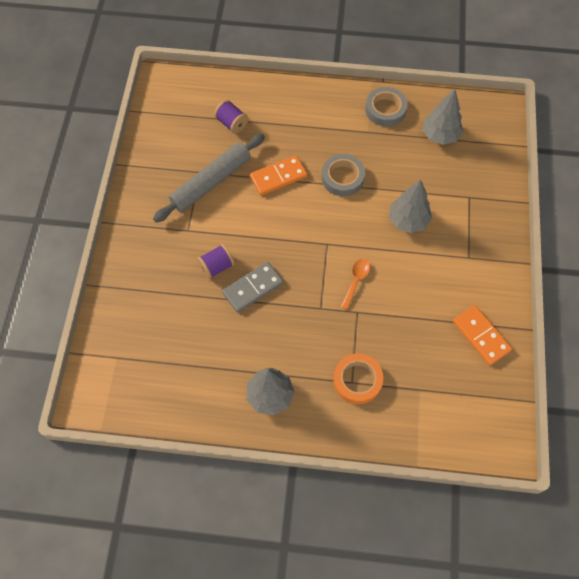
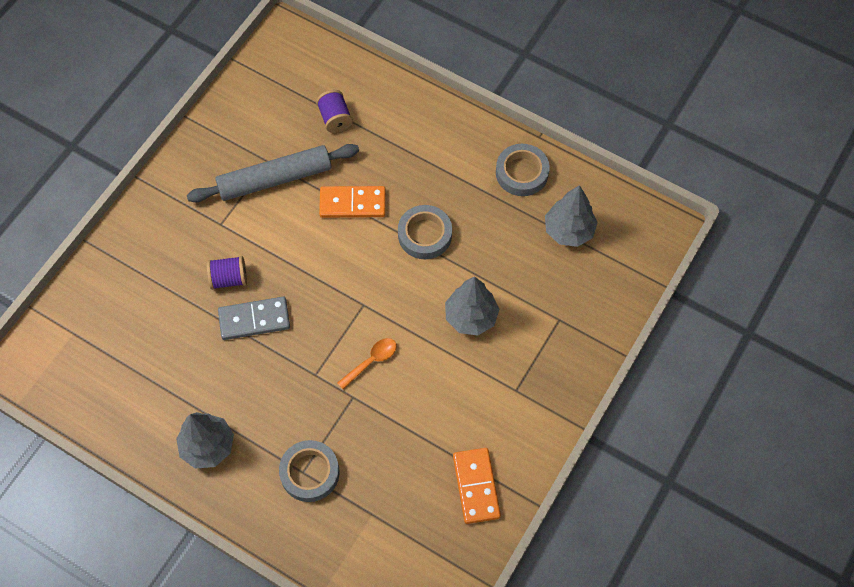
camera: 25 degrees right, 0 degrees up
orange tape [333,354,383,404] -> grey tape [279,440,340,502]

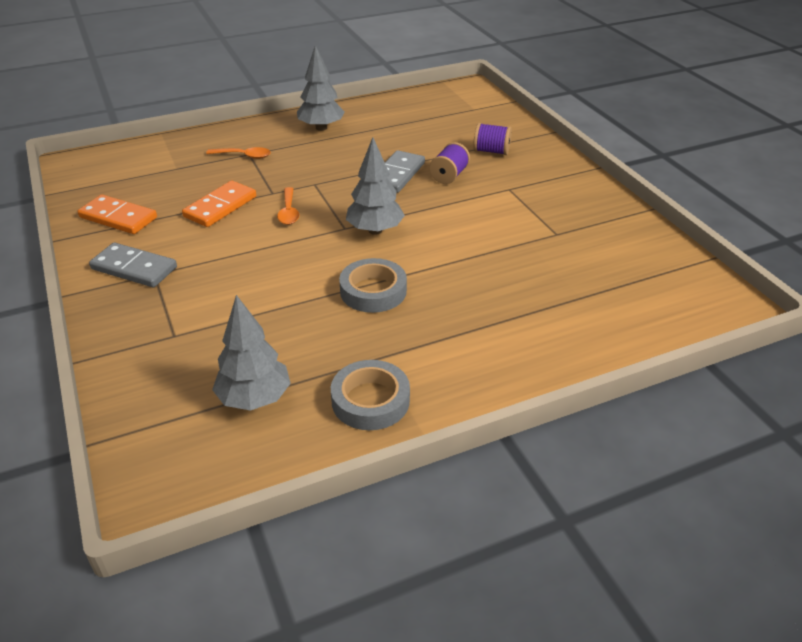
camera: 125 degrees right, 25 degrees down
grey rolling pin [187,144,359,202] -> none
grey tape [279,440,340,502] -> orange spoon [206,147,271,159]
purple spool [316,90,353,133] -> purple spool moved to [473,123,512,155]
orange domino [319,186,386,218] -> orange domino moved to [182,181,256,227]
grey tree [445,276,500,335] -> grey tree moved to [346,137,405,235]
none -> grey domino [89,243,177,287]

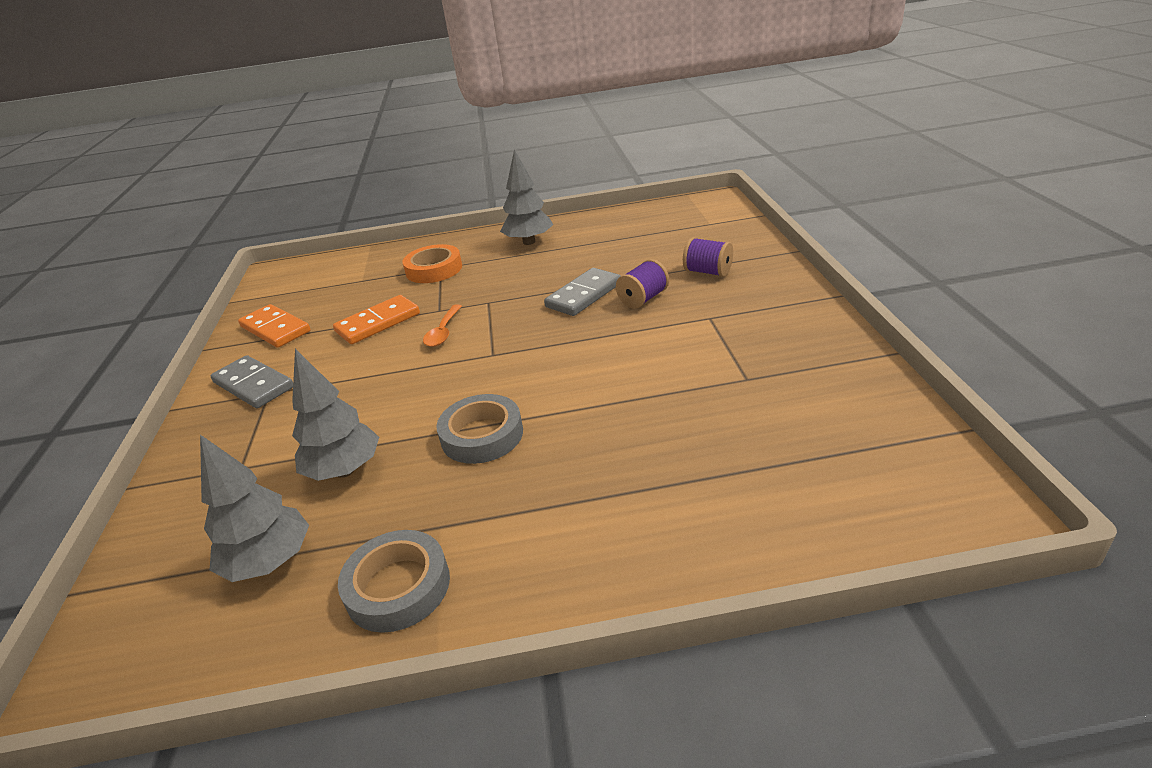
camera: 20 degrees right, 5 degrees down
orange spoon [206,147,271,159] -> orange tape [403,244,462,283]
grey tree [346,137,405,235] -> grey tree moved to [292,349,379,481]

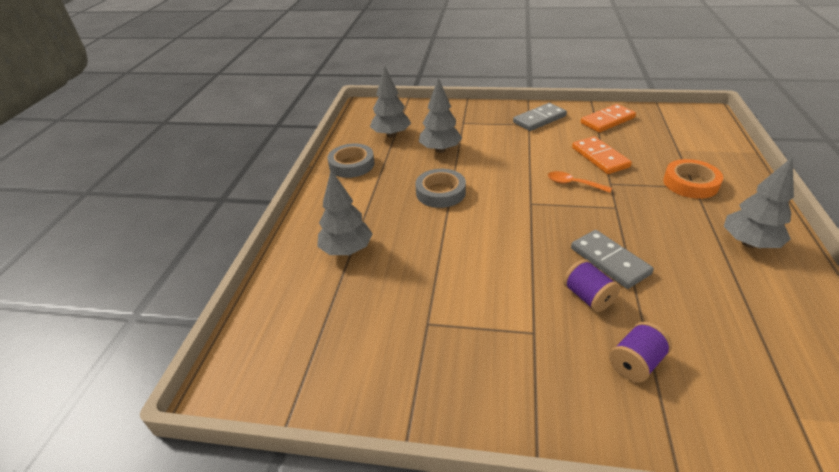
camera: 105 degrees right, 5 degrees up
none -> grey tree [317,170,373,255]

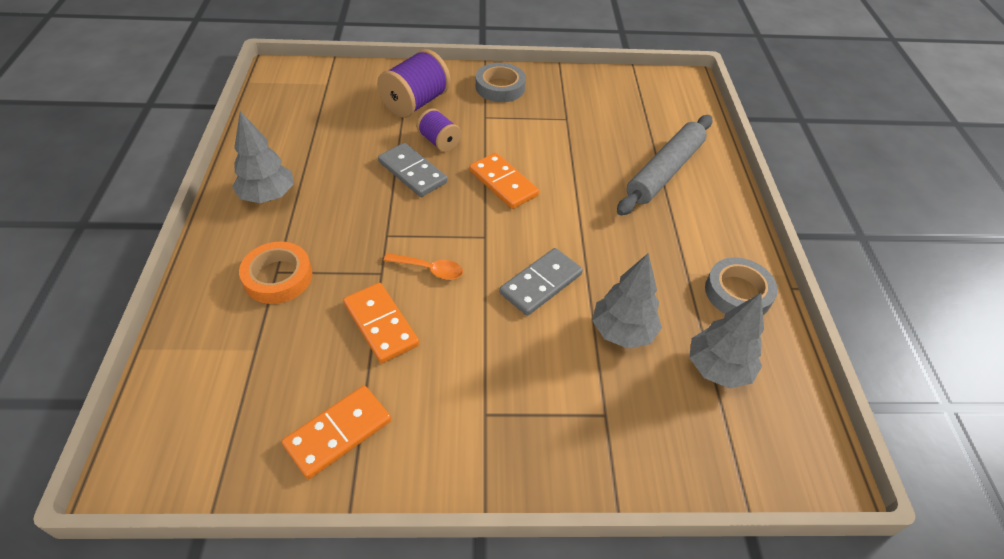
camera: 165 degrees right, 10 degrees up
grey tree [317,170,373,255] -> grey rolling pin [617,115,712,215]
grey tape [415,169,466,208] -> grey tape moved to [476,63,526,102]
grey domino [513,103,567,131] -> grey domino moved to [500,248,583,316]
purple spool [609,322,672,383] -> purple spool [377,49,451,118], size x1.68
none -> orange domino [470,153,539,209]

